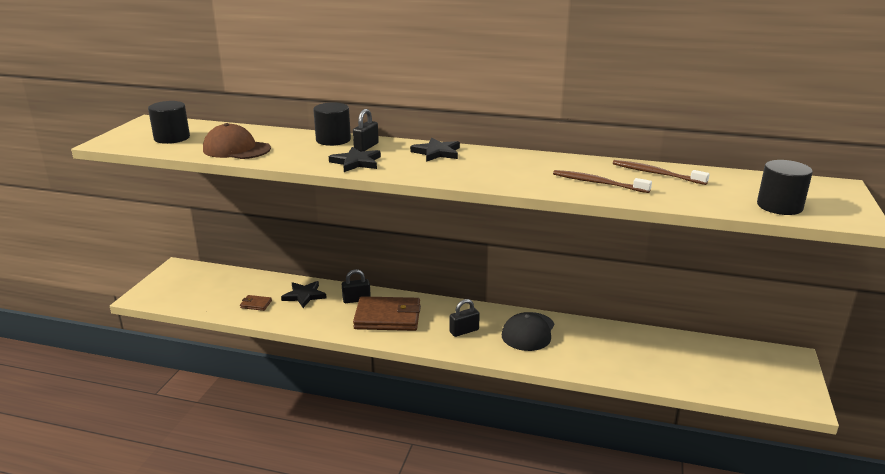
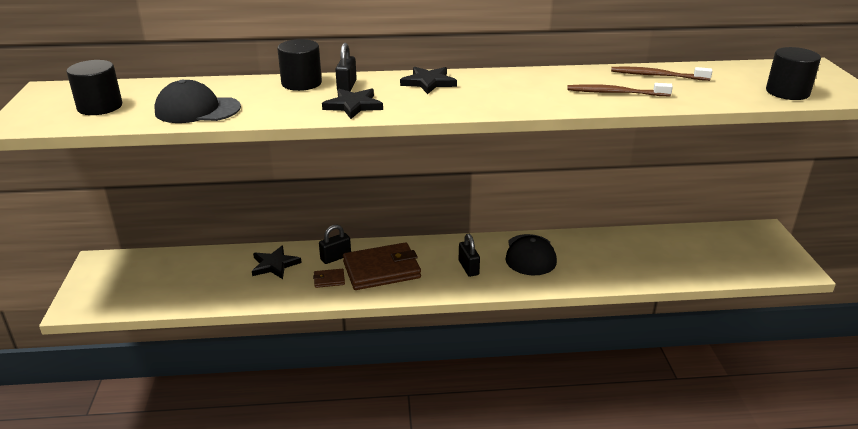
camera: 20 degrees left, 5 degrees up
brown cap [203,123,271,159] -> black cap [154,79,241,123]
brown wallet [240,295,272,311] -> brown wallet moved to [313,269,345,288]
black padlock [450,299,480,337] -> black padlock turned 60 degrees counterclockwise [459,234,480,277]

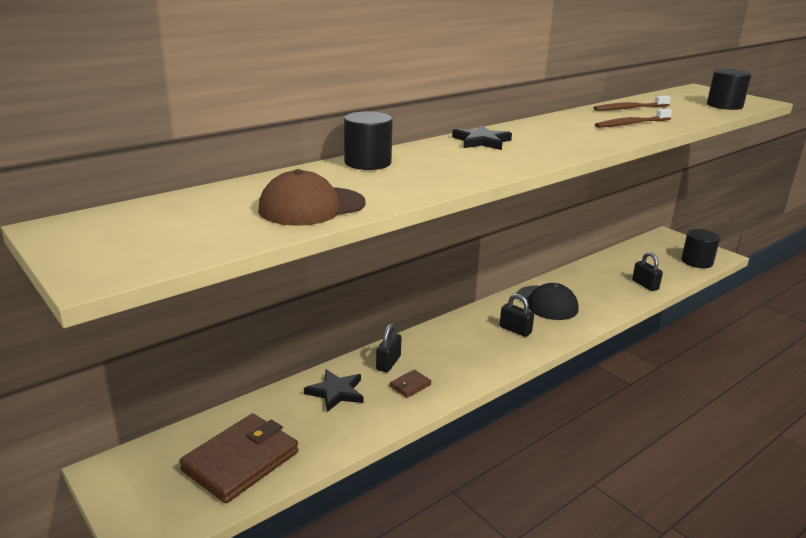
camera: 35 degrees left, 5 degrees down
black cylinder [66,60,122,115] -> black cylinder moved to [681,229,720,268]
black cap [154,79,241,123] -> brown cap [258,169,366,226]
black star [322,88,383,119] -> none
black padlock [335,43,357,91] -> black padlock moved to [632,252,663,291]
brown wallet [343,242,421,290] -> brown wallet moved to [179,413,299,503]

